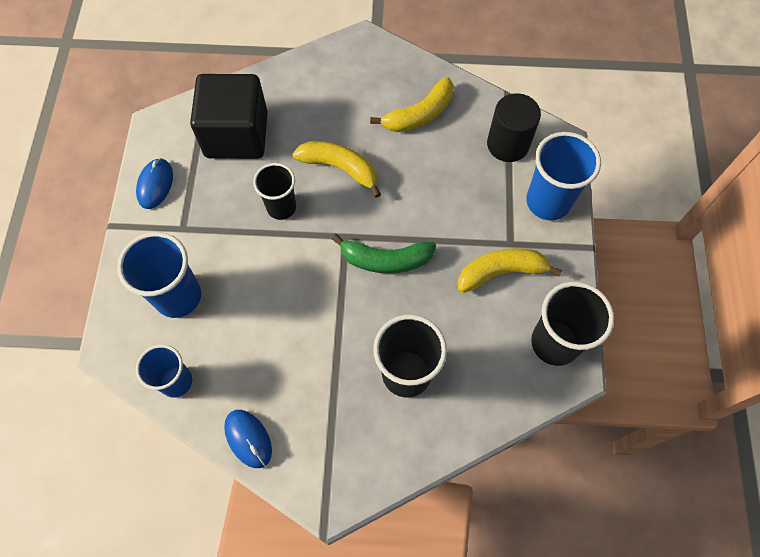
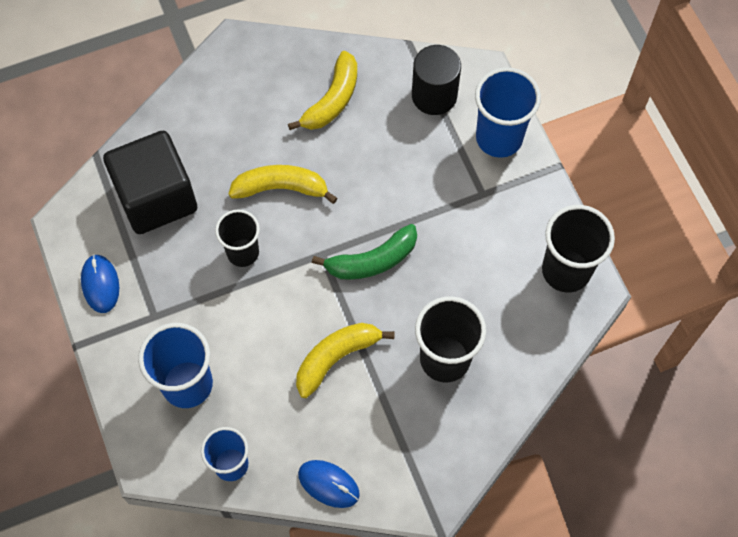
camera: 25 degrees left, 0 degrees up
yellow banana [458,248,562,293] -> yellow banana moved to [296,323,394,398]

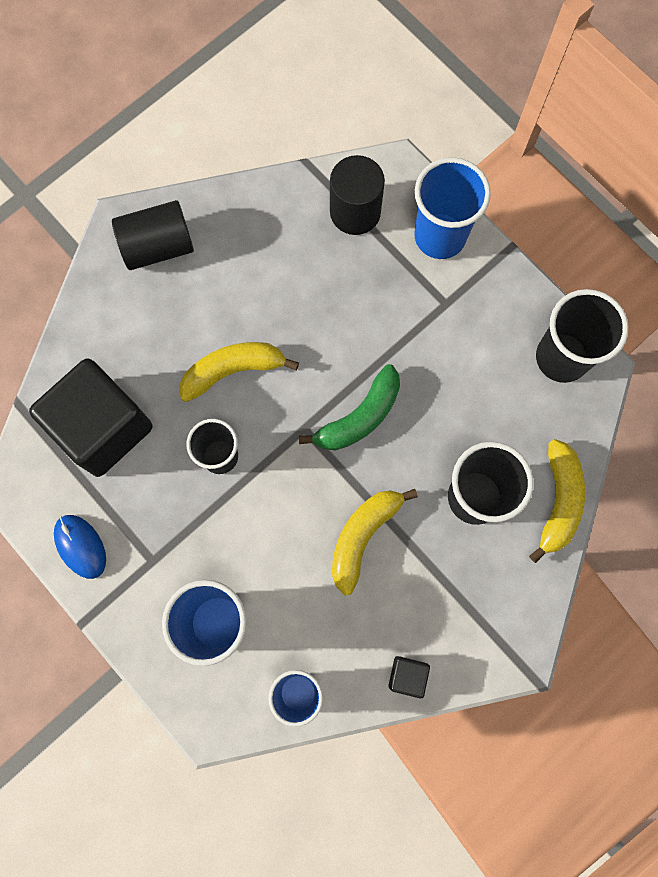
camera: 20 degrees left, 10 degrees up
yellow banana [288,51,357,130] -> yellow banana moved to [529,439,585,563]
blue mouse [298,460,360,508] -> black cube [388,656,430,698]
none -> black cylinder [112,200,194,270]

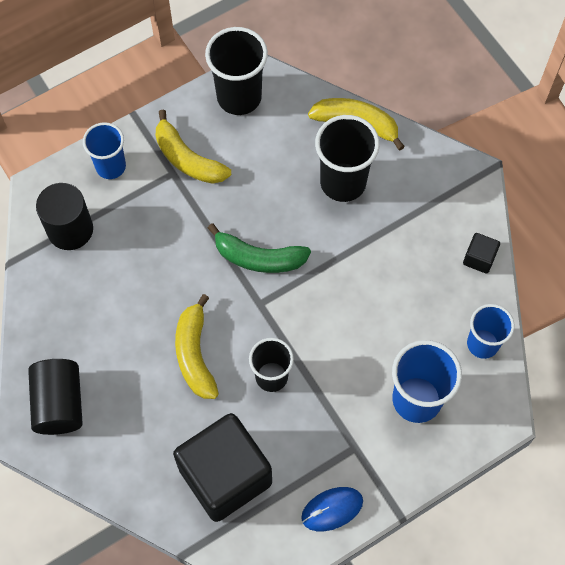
camera: 80 degrees left, 10 degrees down
green banana [299,364,400,450] -> green banana turned 135 degrees clockwise [208,223,311,273]
yellow banana [332,489,418,596] -> yellow banana moved to [156,110,231,184]
blue cup [414,157,491,259] -> blue cup [83,122,126,179], size x0.66

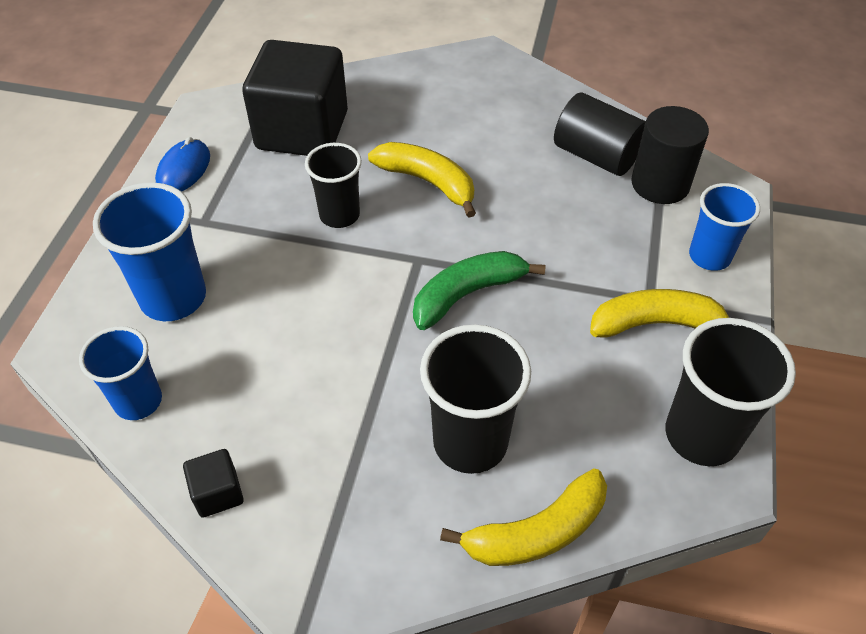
camera: 135 degrees right, 15 degrees down
black cylinder [28,359,83,435] -> black cylinder moved to [554,92,646,176]

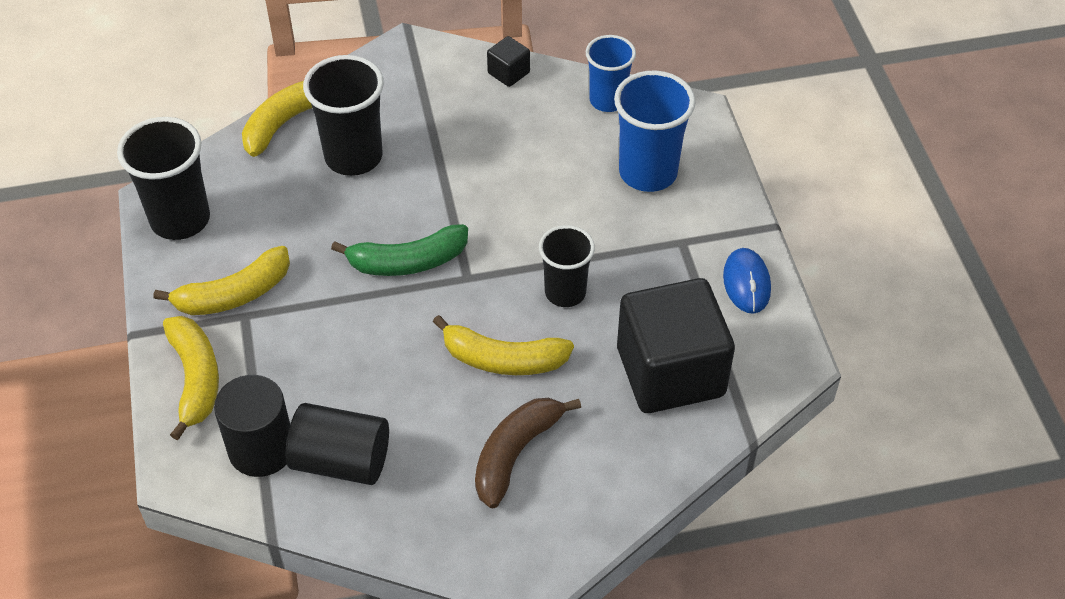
camera: 155 degrees right, 0 degrees up
green banana [413,251,546,330] -> green banana turned 45 degrees clockwise [331,224,468,276]
blue cup [689,183,760,271] -> yellow banana [163,316,219,440]
none -> brown banana [475,398,581,509]

